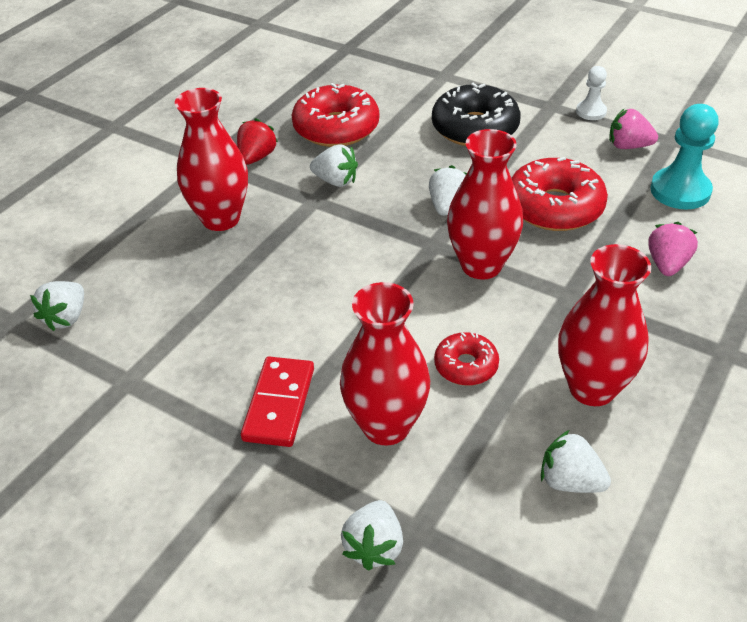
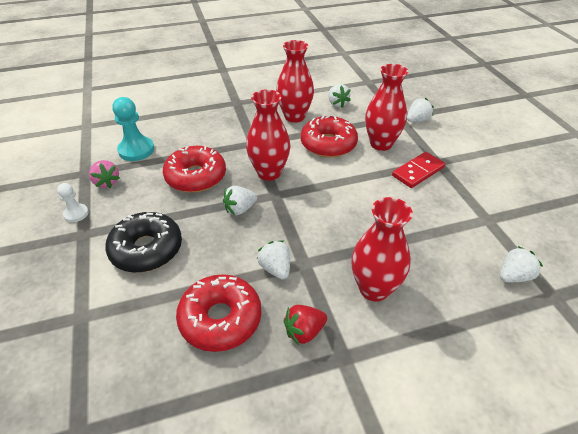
camera: 140 degrees left, 0 degrees up
red donut [434,332,499,386] -> red donut [301,115,358,158], size x1.82
pink strawberry [648,222,698,276] -> none

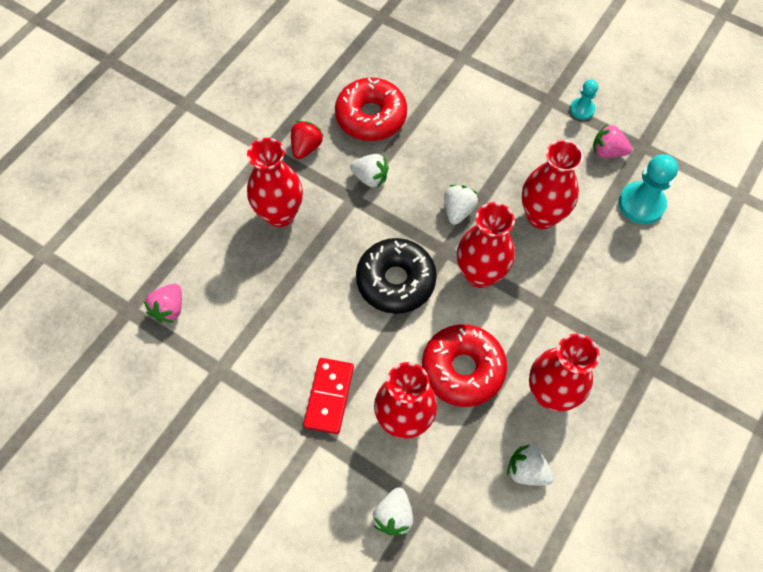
camera: 140 degrees right, 20 degrees up
white pawn [57,183,89,222] -> turquoise pawn [570,80,598,120]
black donut [105,212,182,273] -> black donut moved to [356,238,437,314]
red donut [163,146,226,193] -> red vase [522,140,583,229]
white strawberry [500,246,543,283] -> pink strawberry [144,284,182,323]

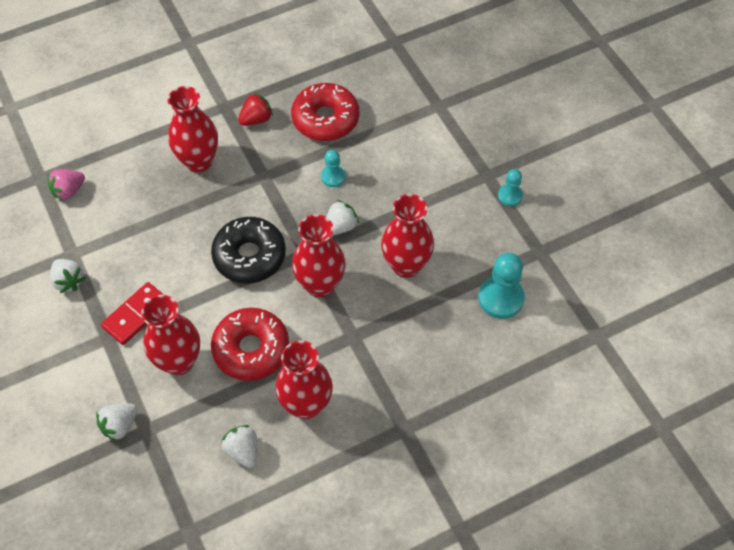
camera: 30 degrees right, 5 degrees down
white strawberry [350,154,389,188] -> white strawberry moved to [50,259,85,293]
pink strawberry [593,124,632,158] -> none
none -> turquoise pawn [321,150,345,187]

